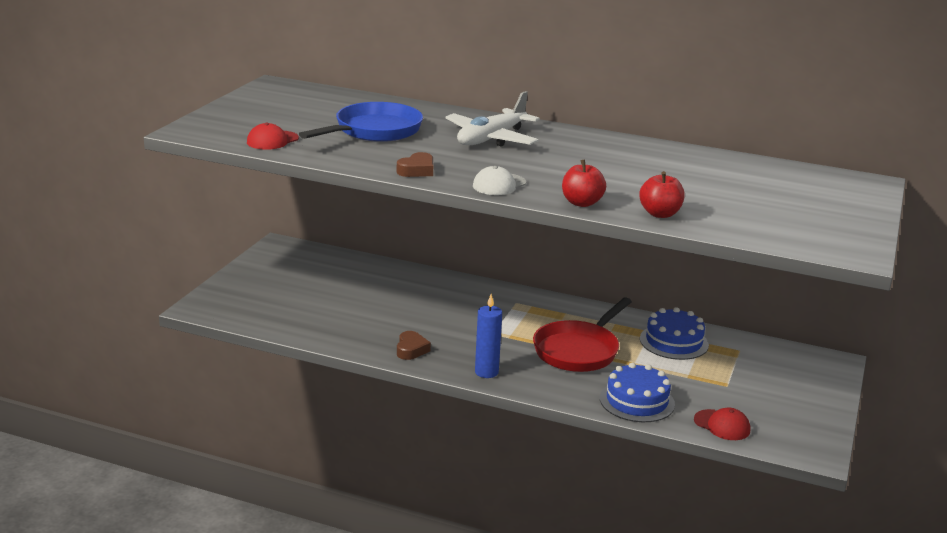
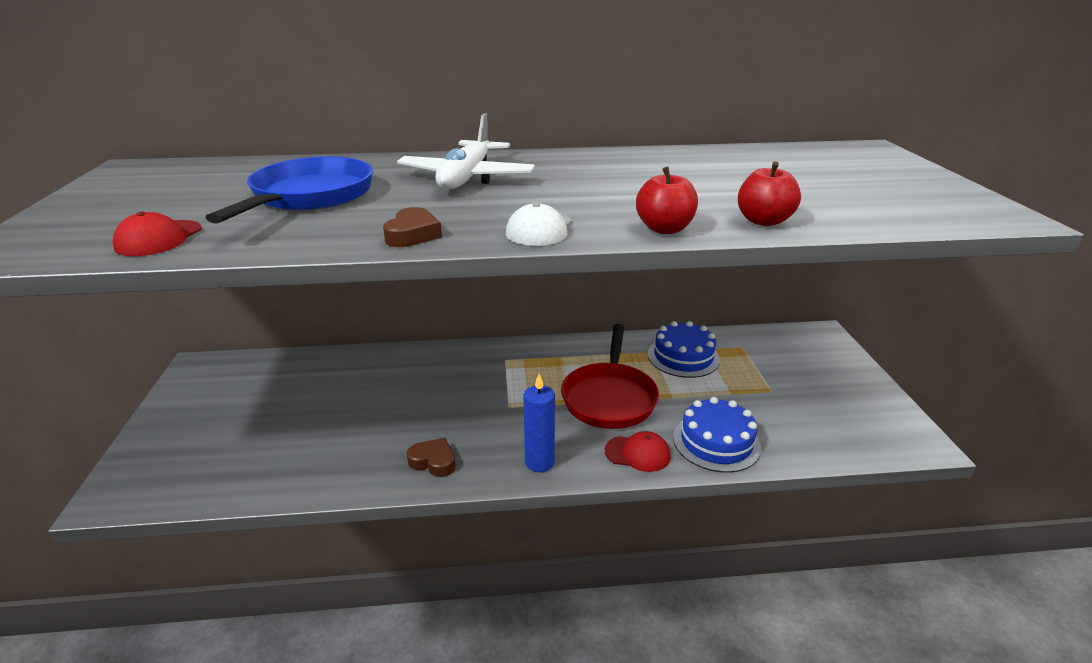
camera: 25 degrees left, 5 degrees up
brown heart [397,331,431,360] -> brown heart turned 45 degrees counterclockwise [407,438,455,477]
red cap [694,408,750,440] -> red cap moved to [605,431,671,472]

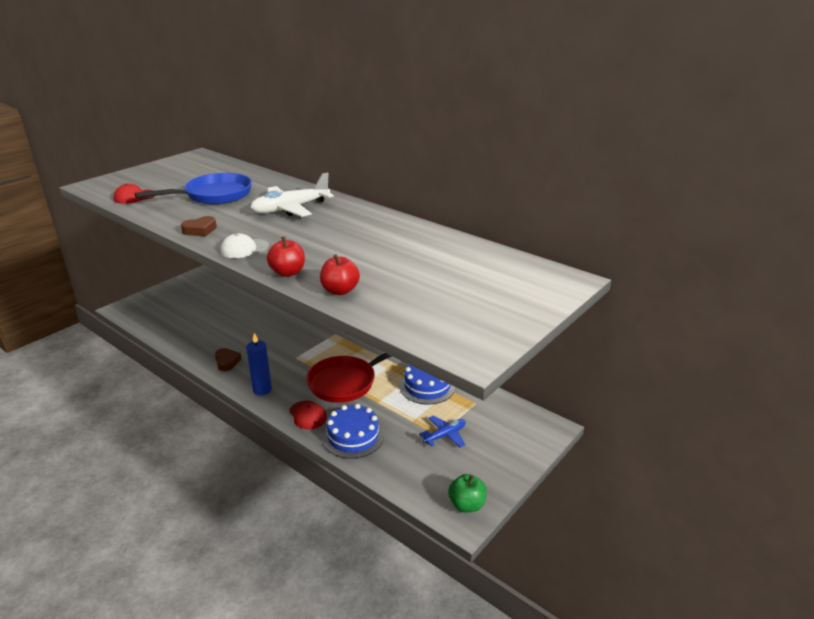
camera: 45 degrees right, 0 degrees up
none -> blue plane [419,415,466,448]
none -> green apple [448,474,487,513]

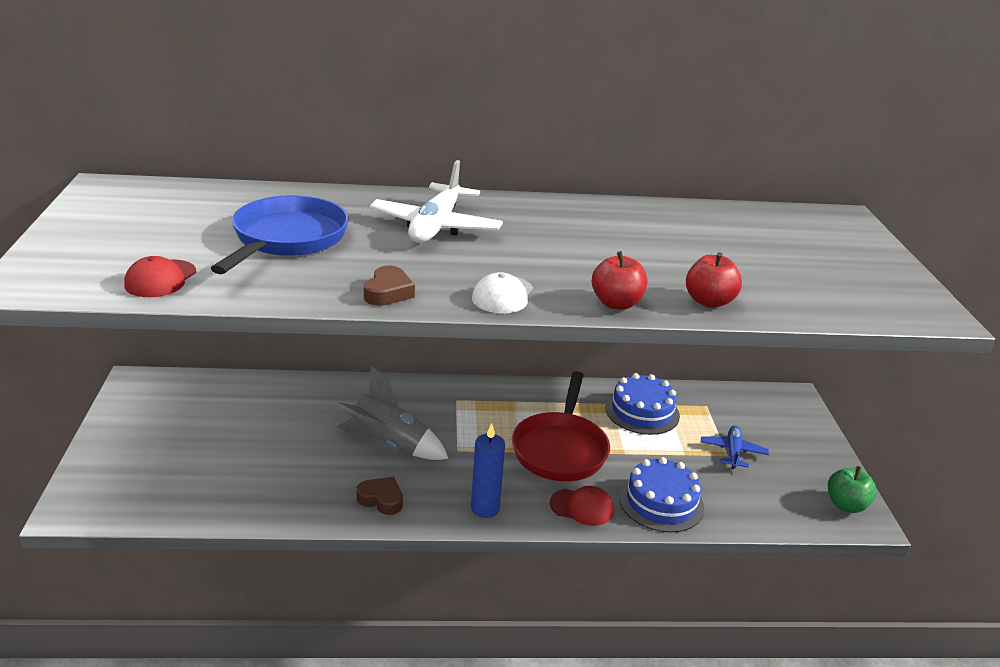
camera: 45 degrees left, 0 degrees up
none -> grey rocket [336,366,449,460]

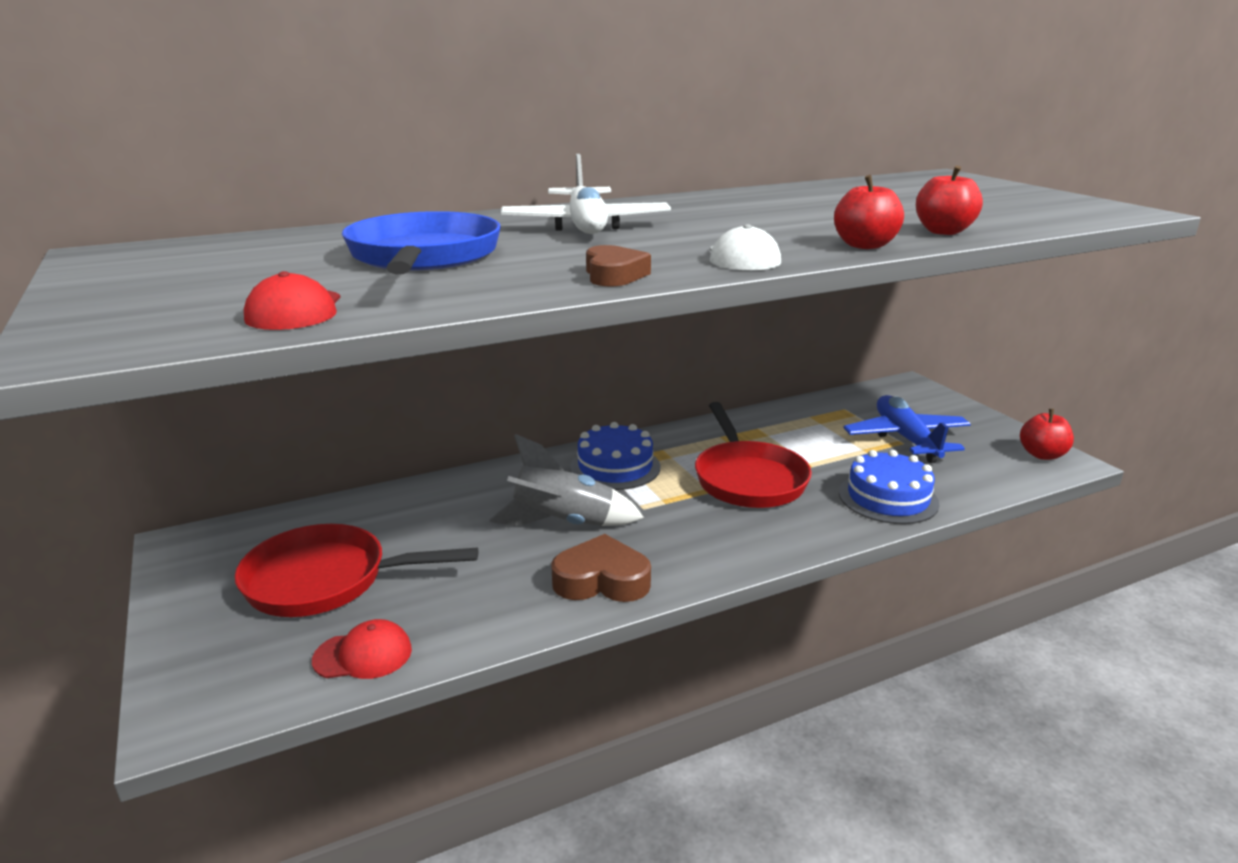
camera: 20 degrees left, 5 degrees down
brown heart [357,477,403,515] -> brown heart [551,534,651,602], size x1.53
blue candle [471,423,505,518] -> none
red cap [550,486,614,526] -> red cap moved to [312,619,412,679]
blue cake [605,373,680,435] -> blue cake moved to [570,422,660,490]
blue plane [701,425,769,469] -> blue plane [843,395,971,463], size x1.77
green apple [828,466,877,513] -> red apple [1020,409,1074,460]
none -> red pan [235,524,479,617]

